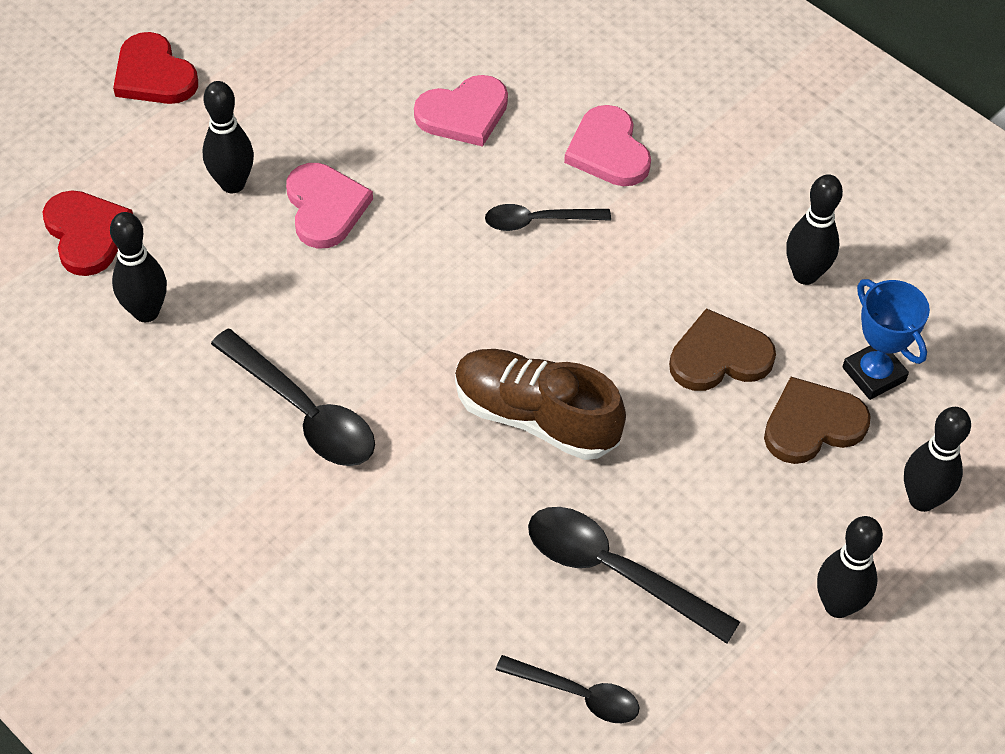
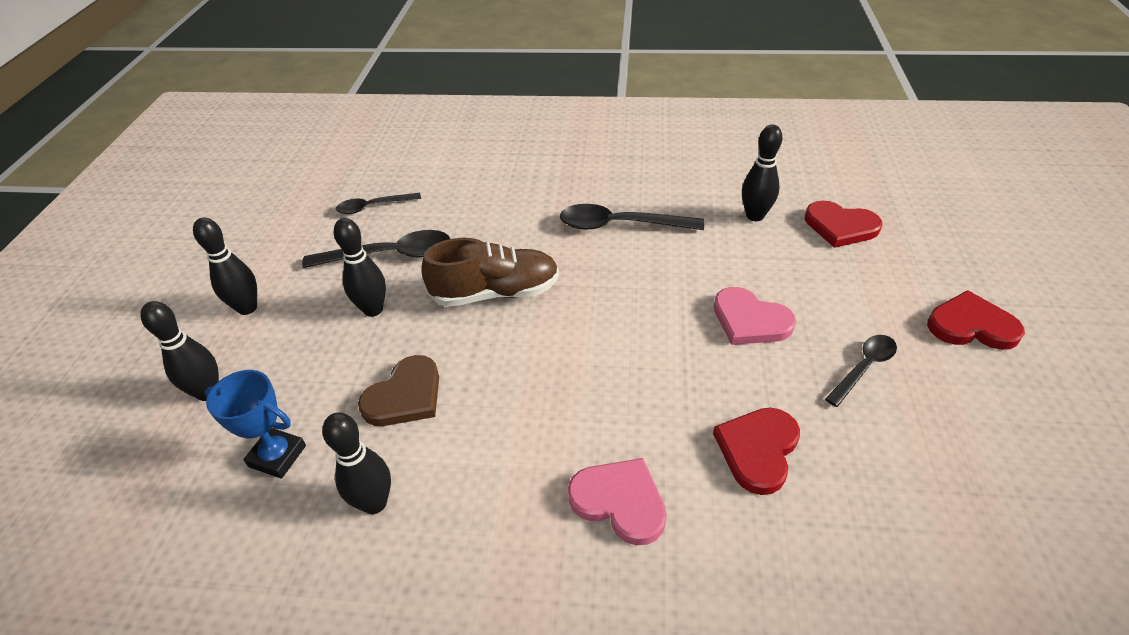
camera: 145 degrees right, 10 degrees down
black bowling pin [203,81,254,193] -> black bowling pin moved to [334,218,386,317]
pink heart [414,75,508,147] -> red heart [713,407,800,495]
black spoon [485,204,611,231] -> black spoon moved to [825,335,897,407]
brown heart [764,377,871,464] -> none

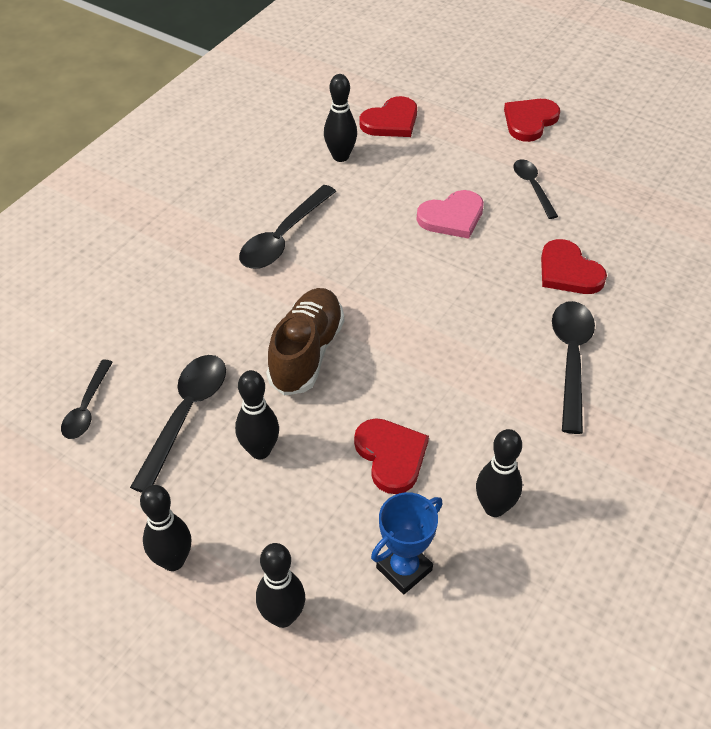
camera: 65 degrees left, 5 degrees up
brown heart [358,355,439,426] -> red heart [354,418,429,494]
pink heart [568,458,667,545] -> black spoon [552,301,595,434]

